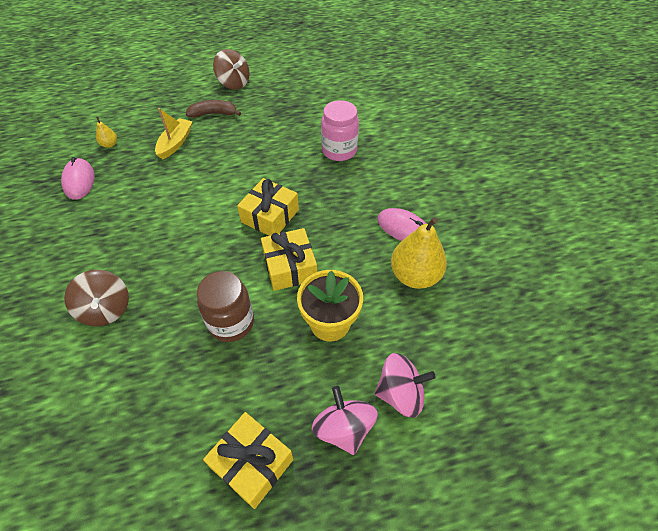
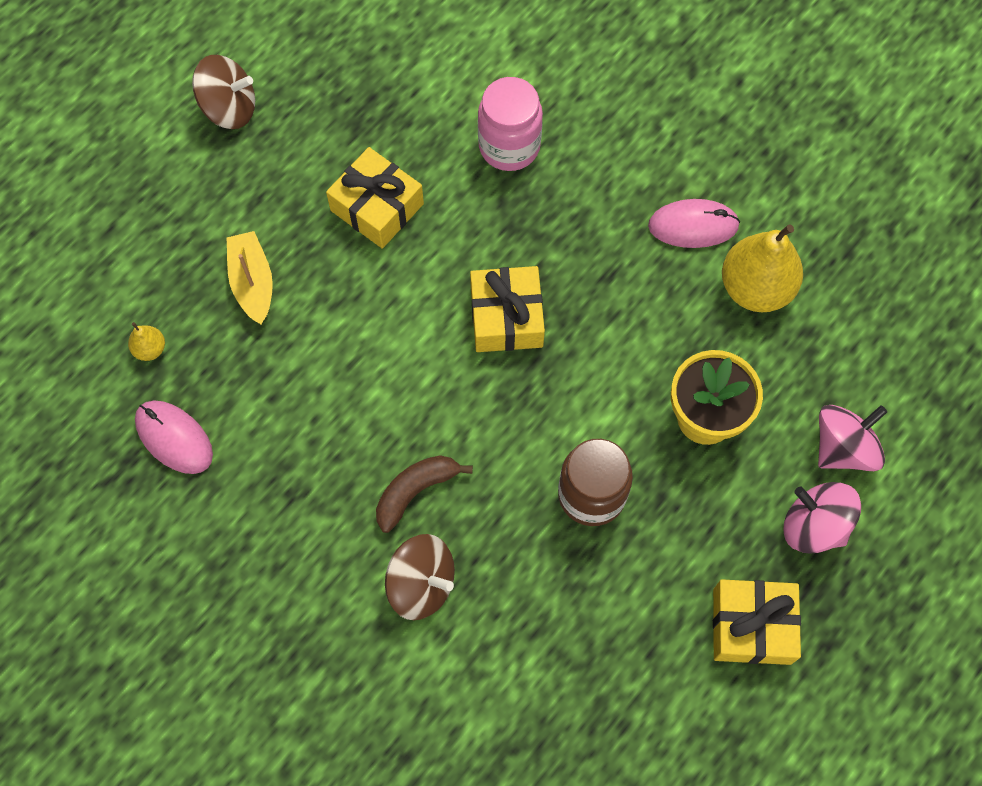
camera: 35 degrees left, 15 degrees up
brown banana [186,100,241,118] -> brown banana moved to [376,455,473,533]
yellow gift [261,228,317,291] -> yellow gift moved to [326,147,424,249]

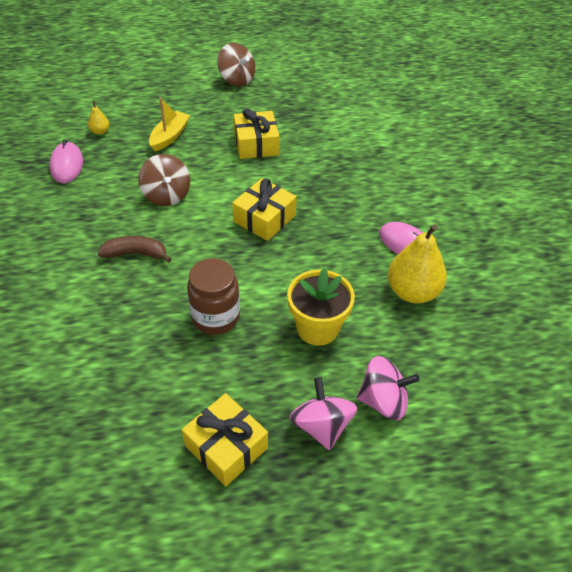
camera: 40 degrees right, 20 degrees down
brown spinning top [385,534,455,620] -> brown spinning top moved to [138,154,190,206]
pink jar [478,77,543,171] -> none

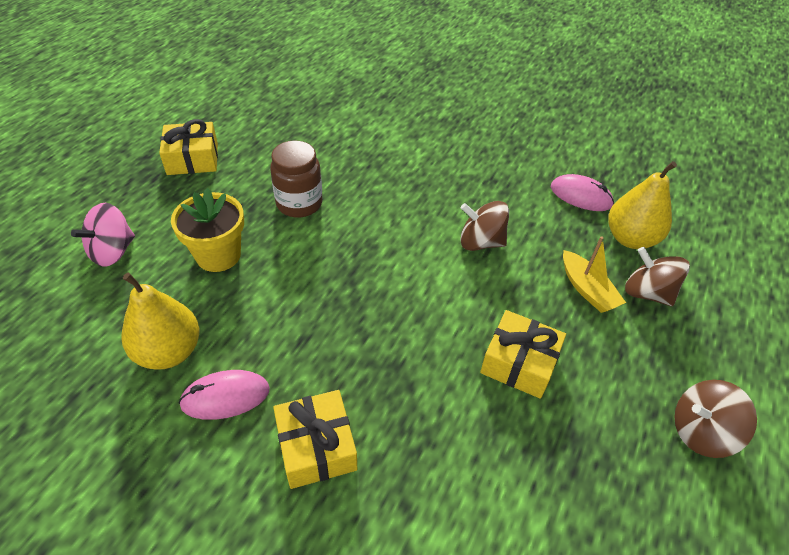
camera: 125 degrees right, 0 degrees up
yellow pear [88,101,109,135] -> yellow pear [608,161,677,249], size x2.23
brown banana [98,236,172,263] -> none
yellow gift [232,178,297,241] -> yellow gift moved to [273,390,357,489]
pink spinning top [290,377,357,451] -> none
none -> brown spinning top [625,247,690,306]

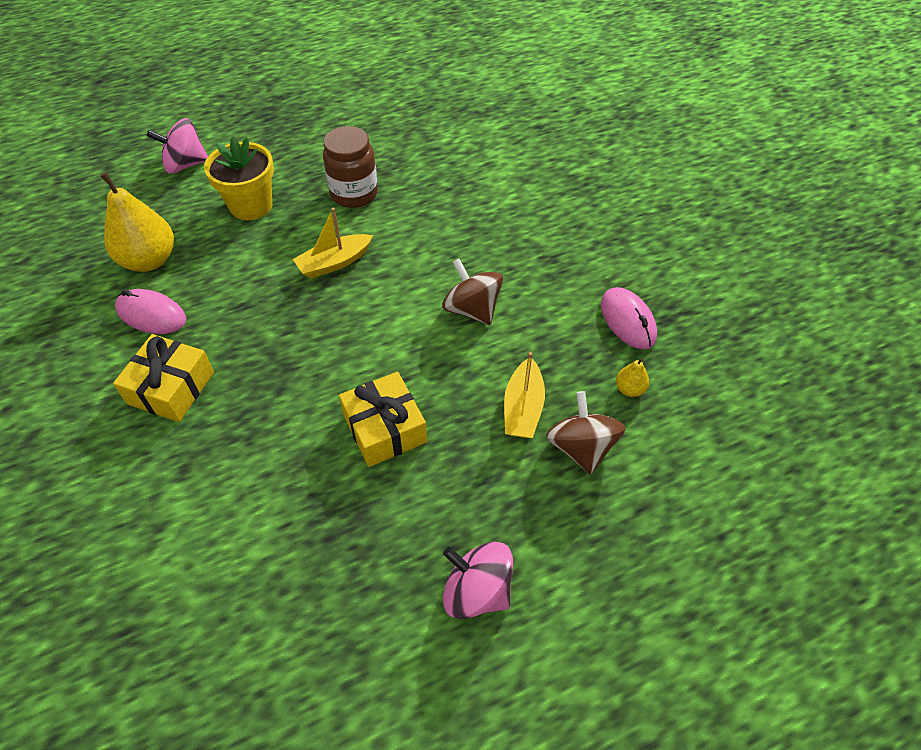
camera: 40 degrees right, 5 degrees up
yellow gift [159,119,218,175] -> none
yellow pear [608,161,677,249] -> yellow pear [616,358,649,397], size x0.45
brown spinning top [674,380,757,458] -> pink spinning top [443,542,513,619]
none -> yellow boat [293,208,373,279]

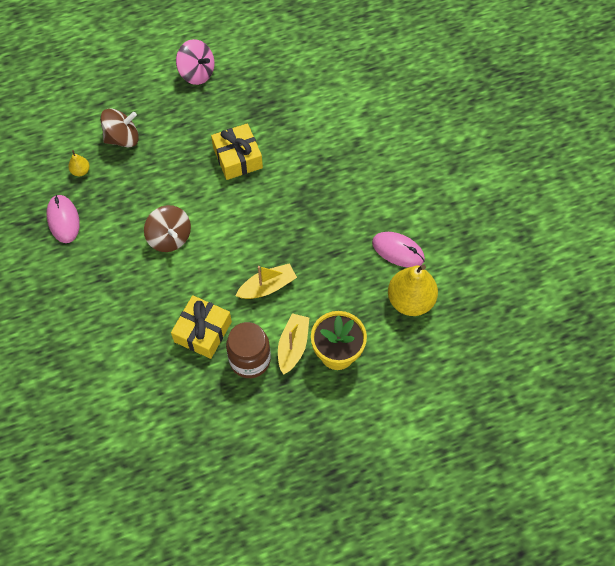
camera: 175 degrees left, 10 degrees up
yellow gift [113,334,214,422] -> yellow gift moved to [171,295,232,359]
pink spinning top [147,118,208,174] -> none
yellow boat [504,352,545,438] -> yellow boat moved to [278,313,309,375]
brown spinning top [546,391,625,475] -> brown spinning top turned 105 degrees counterclockwise [100,109,139,147]

